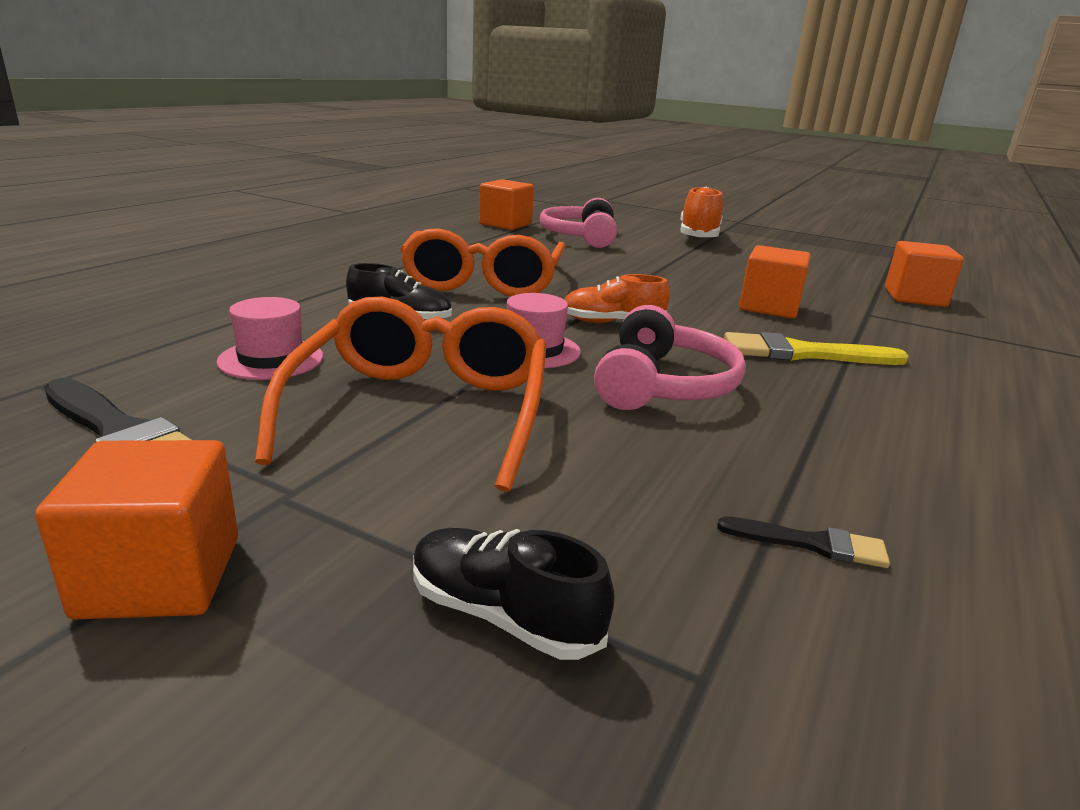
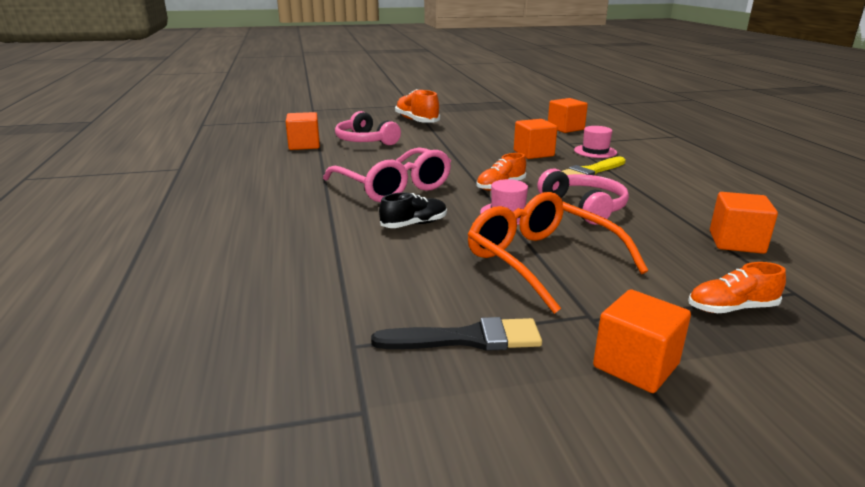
camera: 40 degrees left, 0 degrees up
pink hat [216,297,323,380] -> pink hat moved to [574,126,617,158]
orange glasses [400,228,565,296] -> pink glasses [323,147,451,202]
black shoe [413,528,614,660] -> orange shoe [688,262,786,313]
black brush [717,517,890,568] -> orange cube [710,192,778,254]

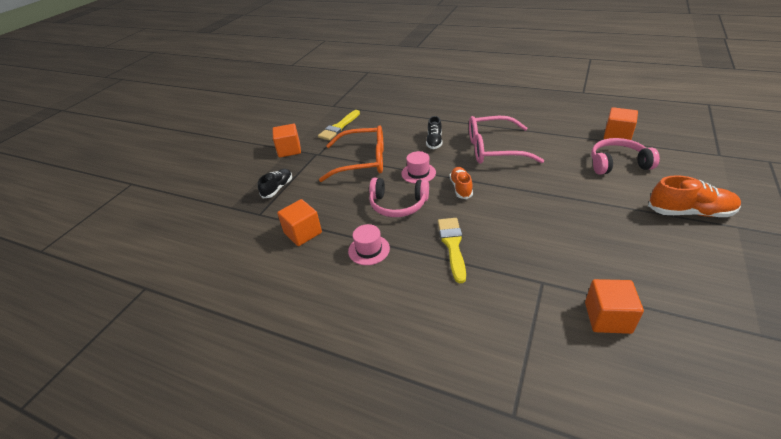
camera: 130 degrees right, 15 degrees up
black brush [371,317,542,351] -> yellow brush [318,110,360,140]
orange cube [514,119,557,159] -> none
pink hat [574,126,617,158] -> pink hat moved to [348,224,390,265]
orange shoe [688,262,786,313] -> black shoe [258,169,292,198]

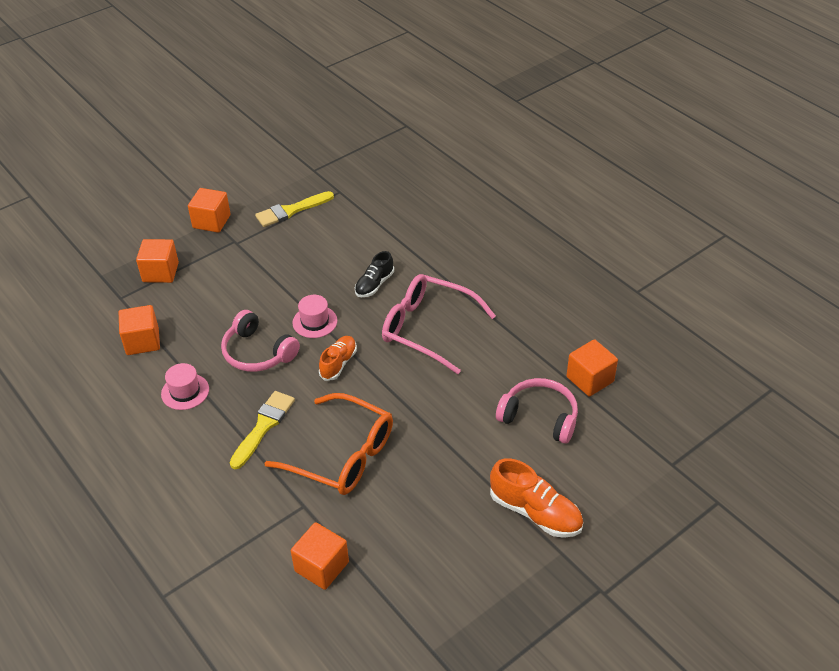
camera: 25 degrees right, 5 degrees up
black shoe [258,169,292,198] -> orange cube [136,239,179,283]
orange glasses [319,125,384,182] -> orange glasses moved to [265,393,393,495]

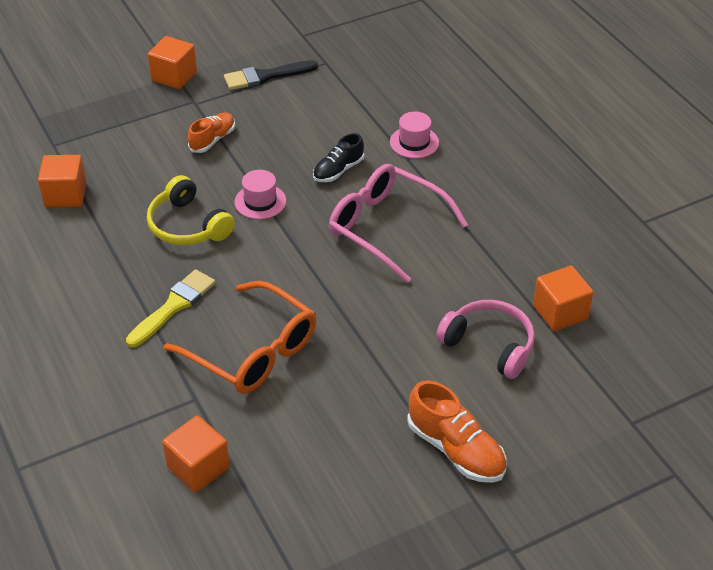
camera: 10 degrees right, 0 degrees up
orange cube [136,239,179,283] -> none
pink hat [161,363,209,410] -> pink hat moved to [390,111,439,159]
pink headphones [221,310,300,372] -> yellow headphones [147,175,235,245]
yellow brush [255,191,334,227] -> black brush [224,60,318,90]
orange shoe [319,336,357,381] -> orange shoe moved to [188,112,235,153]

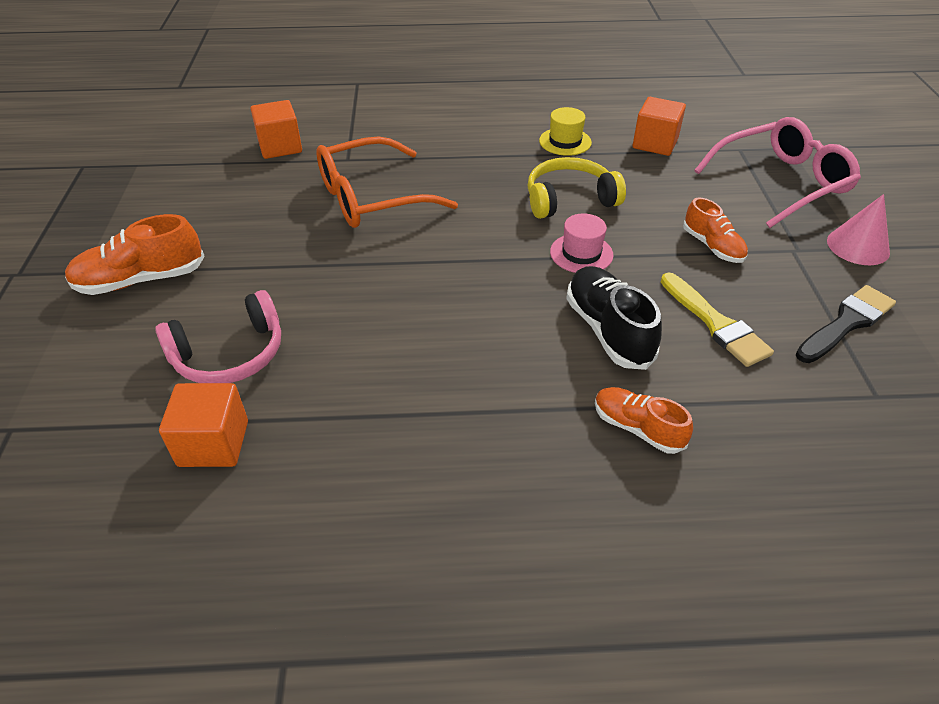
camera: 115 degrees right, 0 degrees up
yellow brush [126,269,216,347] -> yellow brush moved to [661,273,774,367]
orange cube [148,36,197,89] -> pink cone [827,194,890,265]
black brush [224,60,318,90] -> black brush turned 45 degrees clockwise [795,285,896,363]
black shoe [313,133,364,182] -> black shoe [566,266,662,370], size x1.54
pink glasses [329,164,468,283] -> pink glasses moved to [694,117,861,228]
pink hat [390,111,439,159] -> orange shoe [595,387,693,454]
none -> yellow hat [539,107,592,156]

